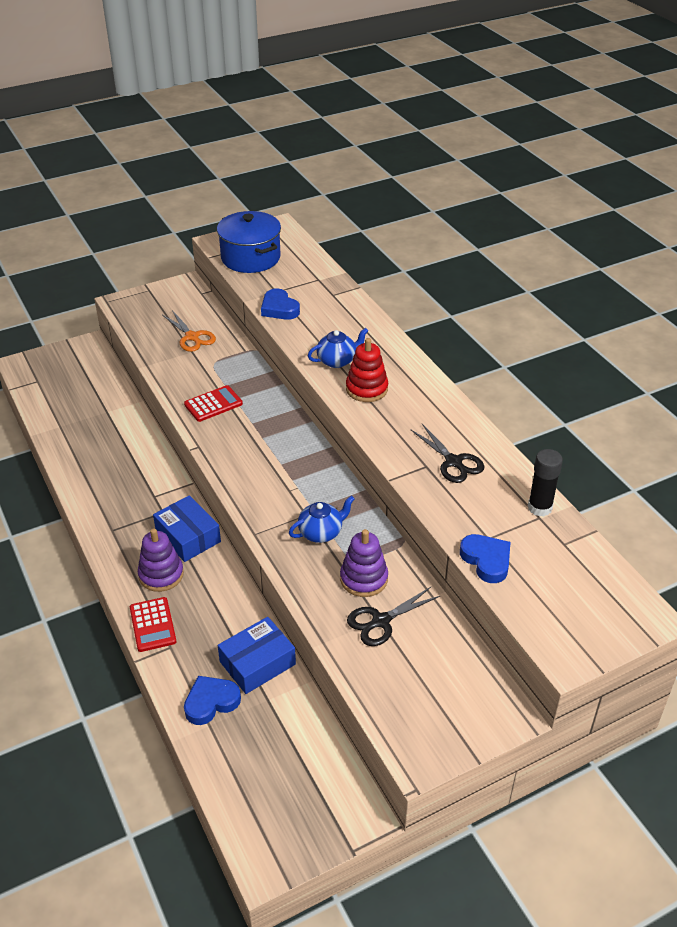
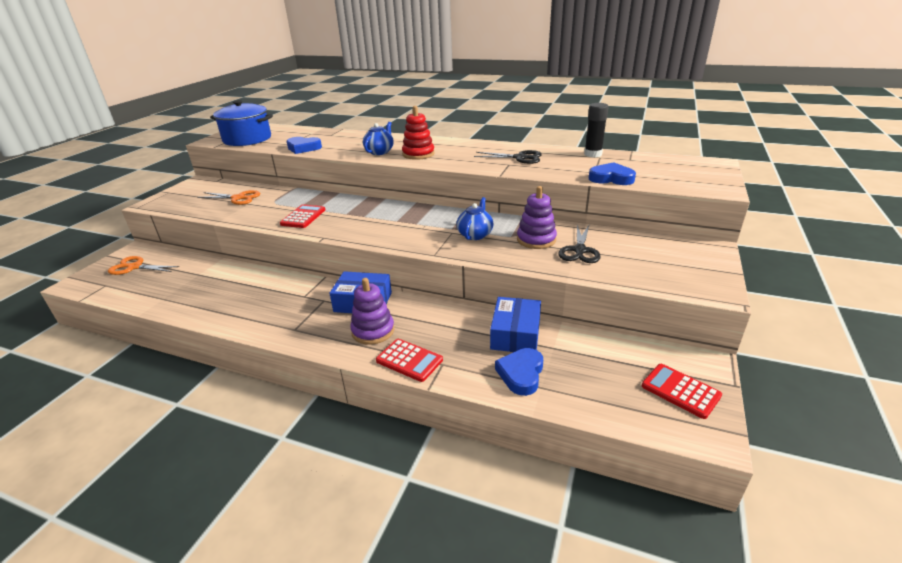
camera: 40 degrees left, 10 degrees down
none -> orange scissors [108,256,179,275]
none -> red calculator [642,364,722,419]

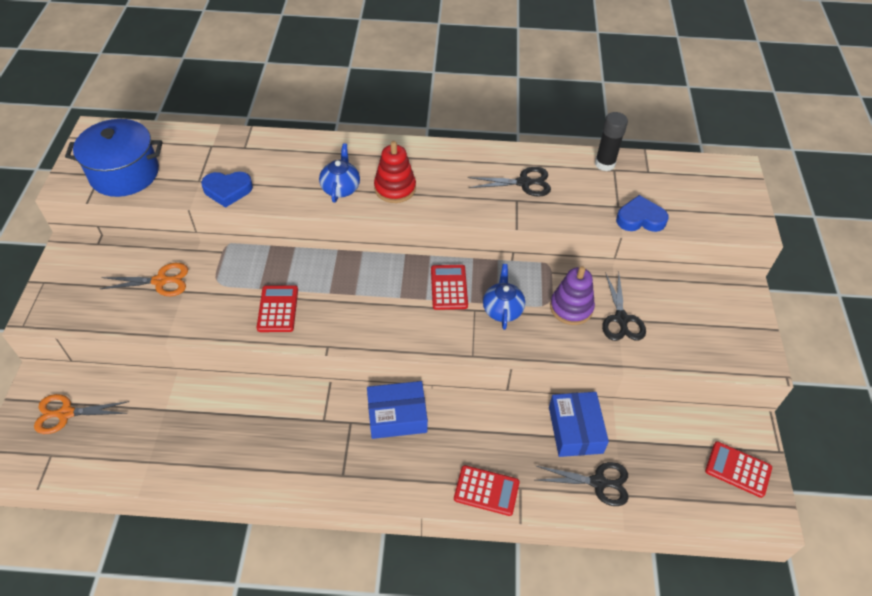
camera: 20 degrees left, 20 degrees up
purple stacking toy [350,278,394,345] -> none
blue heart [495,348,543,396] -> black scissors [536,462,629,506]
none -> red calculator [431,265,468,310]

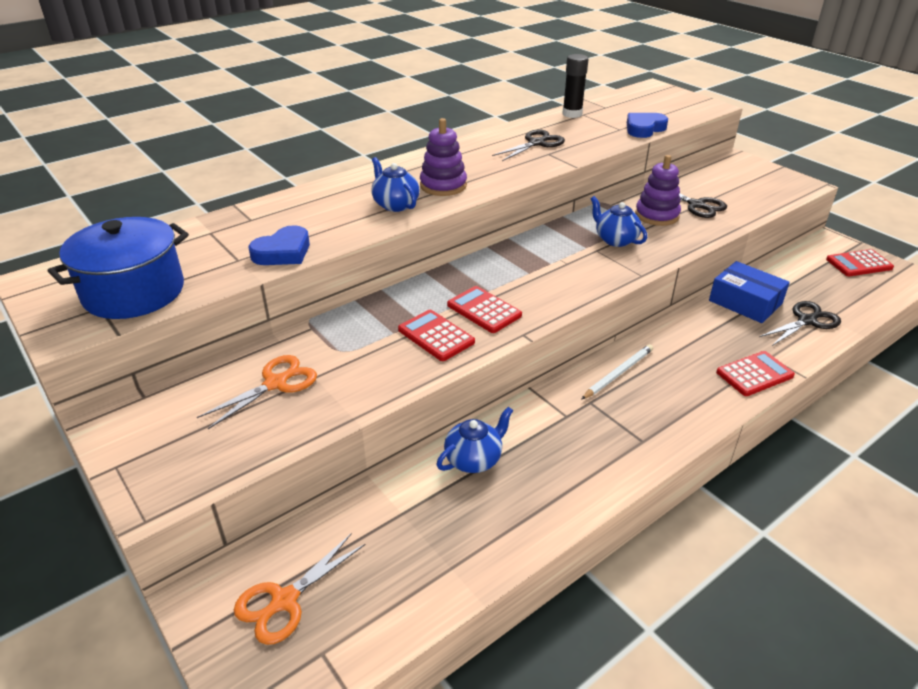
camera: 40 degrees left, 15 degrees down
blue box [367,381,428,439] -> white pencil [581,344,653,400]
red stacking toy [374,141,416,203] -> purple stacking toy [420,118,467,196]
red calculator [431,265,468,310] -> red calculator moved to [447,286,522,333]
none -> blue teapot [437,407,513,473]

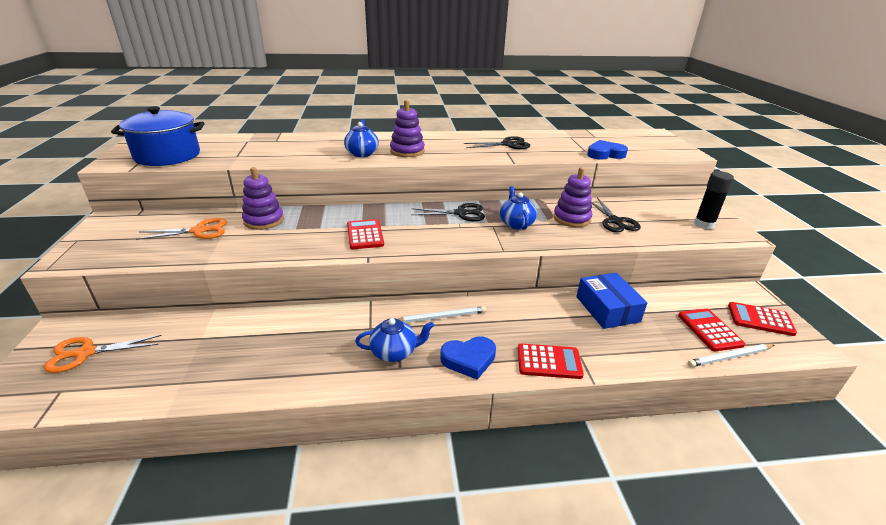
camera: 30 degrees right, 5 degrees down
blue heart [249,225,310,265] -> blue heart moved to [440,336,496,380]
red calculator [398,310,475,361] -> red calculator moved to [678,309,745,351]
blue teapot [437,407,513,473] -> blue teapot moved to [355,318,434,362]
black glue stick [562,54,588,118] -> black glue stick moved to [694,171,734,229]
black scissors [759,301,841,346] -> black scissors moved to [411,203,485,221]
none -> purple stacking toy [242,167,284,230]
none -> white pencil [688,344,774,367]

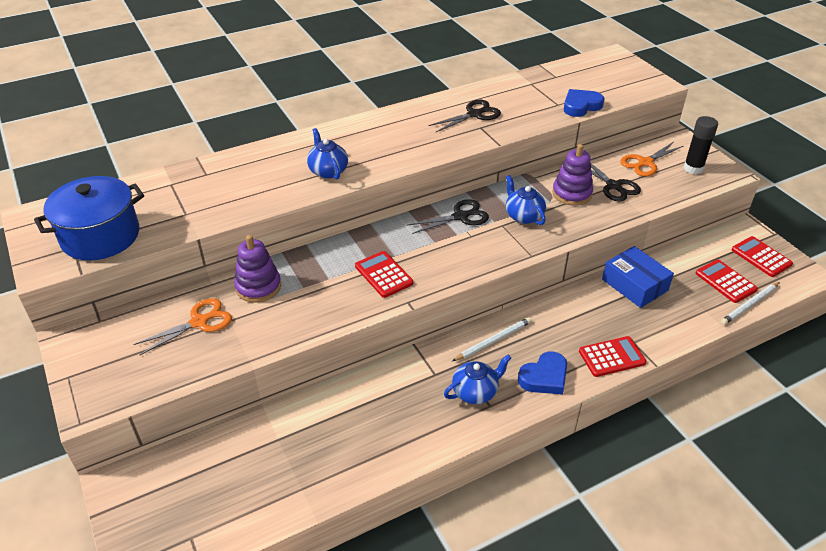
camera: 20 degrees left, 10 degrees up
orange scissors [44,335,162,373] -> orange scissors moved to [620,142,683,177]
purple stacking toy [390,100,425,157] -> none
red calculator [728,302,797,336] -> red calculator turned 60 degrees clockwise [732,236,793,277]

